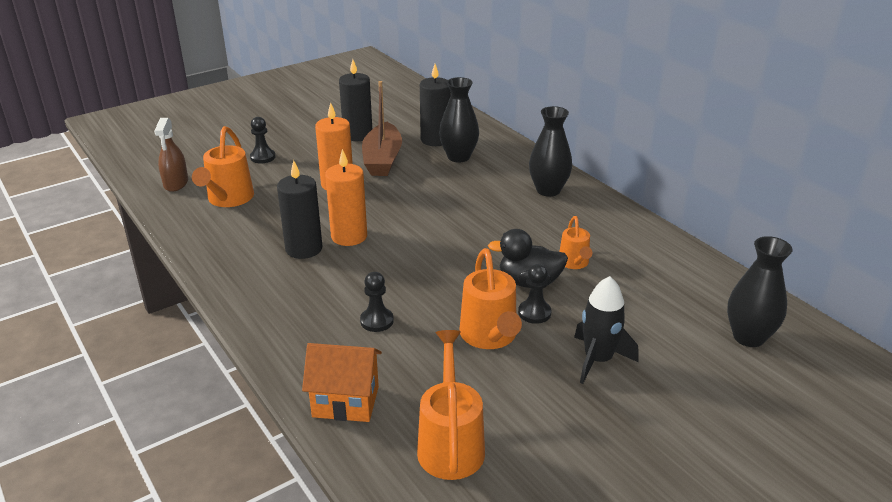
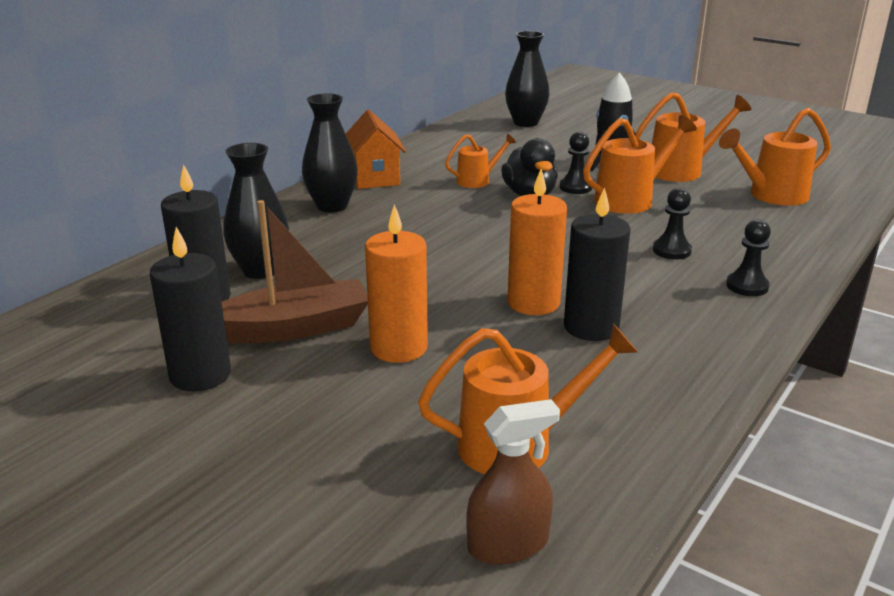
camera: 110 degrees left, 5 degrees down
black pawn [250,117,276,163] -> black pawn moved to [726,219,771,296]
orange house [302,343,382,422] -> orange house moved to [346,110,406,189]
none -> orange watering can [635,92,751,182]

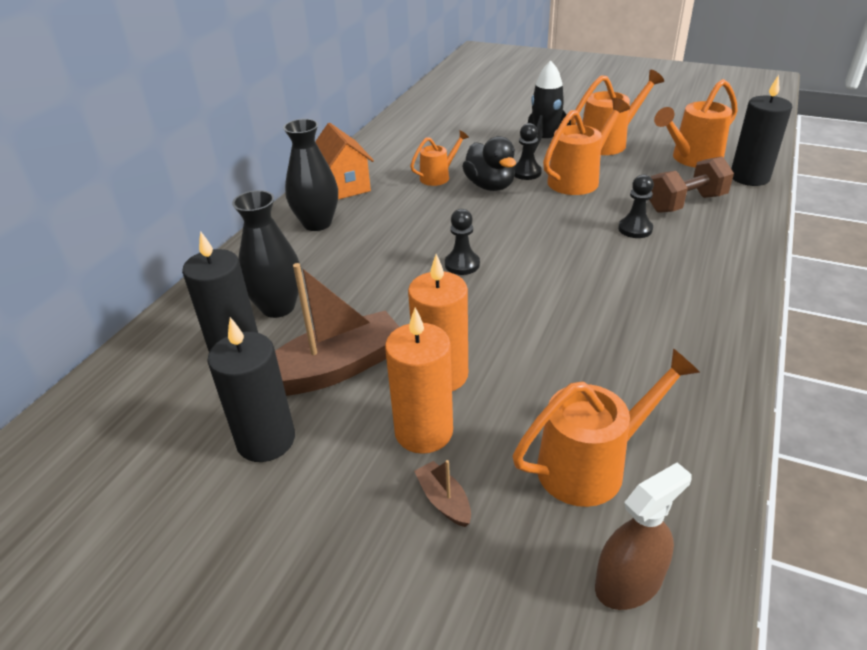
camera: 10 degrees left, 10 degrees up
black vase [505,31,550,127] -> none
orange candle [507,169,567,315] -> orange candle moved to [385,308,453,454]
black candle [564,187,631,341] -> black candle moved to [731,75,792,186]
black pawn [726,219,771,296] -> black pawn moved to [445,209,480,275]
none -> brown boat [414,460,471,527]
none -> brown dumbbell [649,157,734,213]

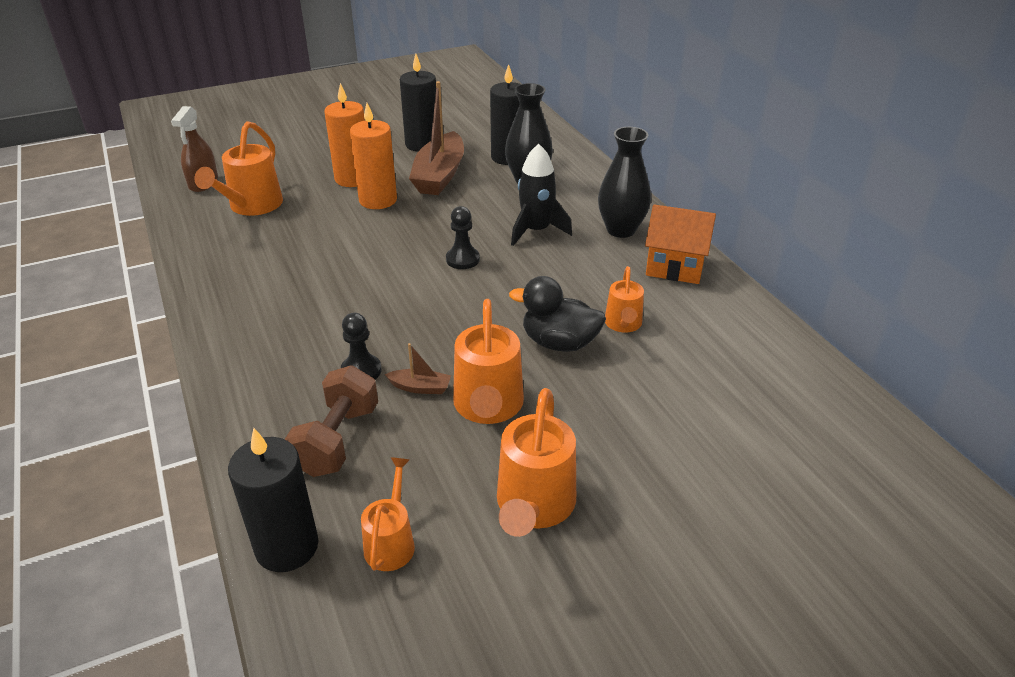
camera: 130 degrees right, 0 degrees up
brown boat [414,460,471,527] -> brown boat moved to [385,343,451,394]
black pawn [514,123,542,180] -> none
black rocket [528,61,571,152] -> black rocket moved to [511,144,572,246]
orange watering can [654,79,738,168] -> orange watering can [361,457,415,571], size x0.60

